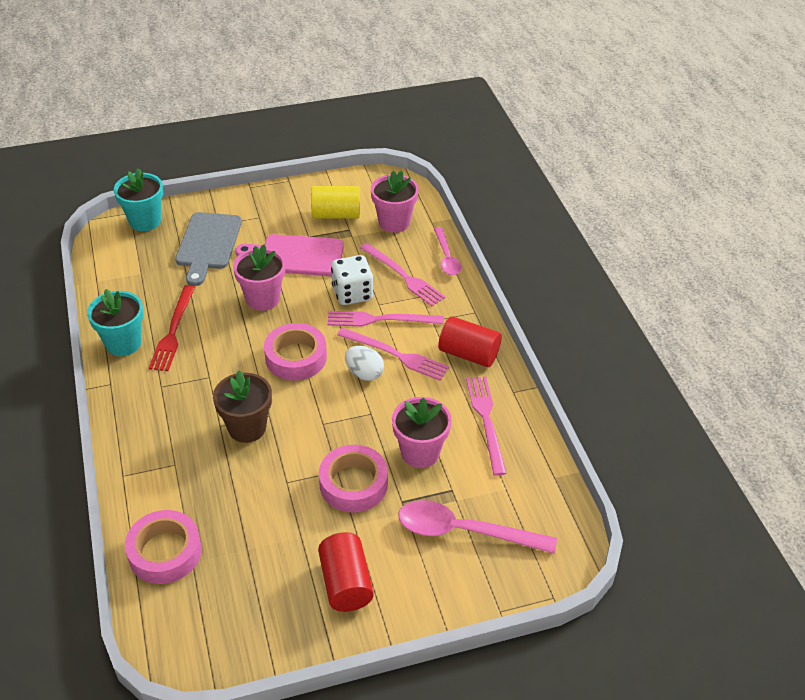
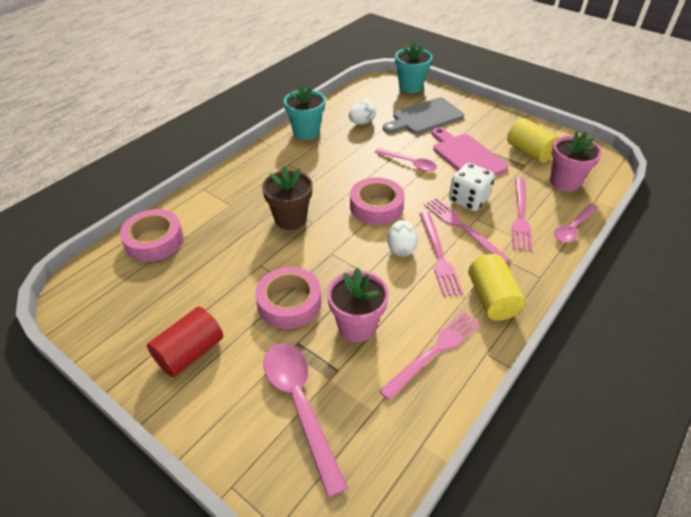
camera: 55 degrees right, 0 degrees up
red fork [149,285,195,371] -> none
pink flower pot [233,244,285,311] -> pink spoon [375,148,437,172]
red cylinder [438,316,502,367] -> yellow cylinder [468,254,525,321]
none -> white egg [349,100,376,125]

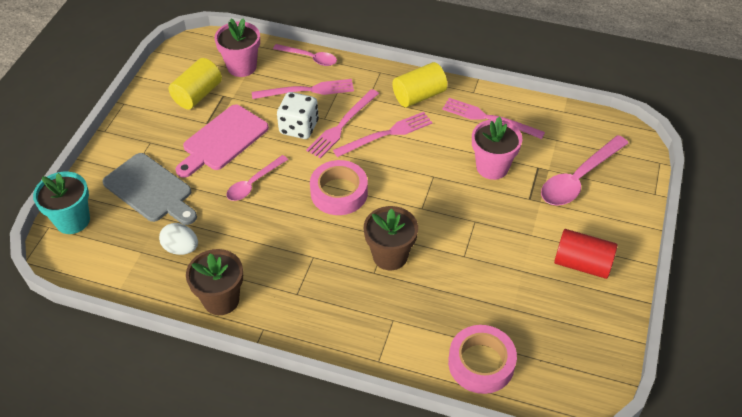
camera: 110 degrees left, 5 degrees up
pink tape [255,267,321,329] -> none
turquoise flower pot [284,84,325,140] -> brown flower pot [186,249,243,315]
pink spoon [375,148,437,172] -> pink spoon turned 150 degrees counterclockwise [226,155,288,201]
white egg [387,220,418,257] -> none

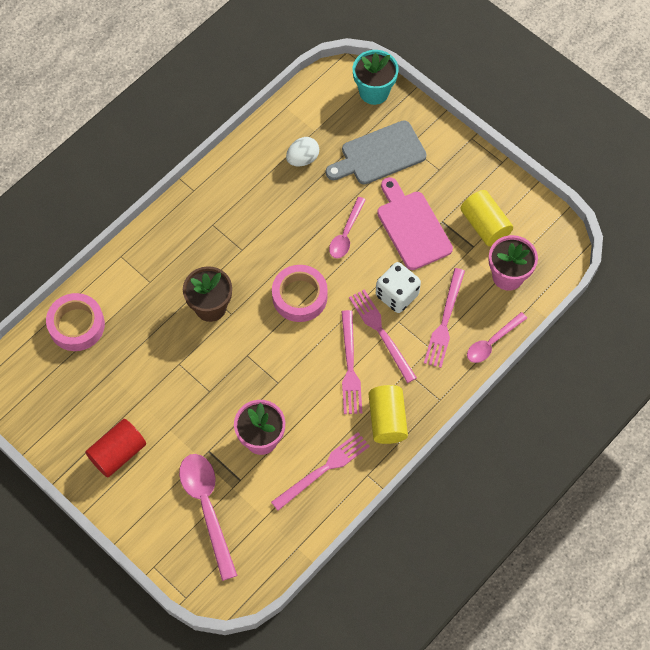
camera: 115 degrees right, 15 degrees up
brown flower pot [186,249,243,315] -> none
pink spoon [226,155,288,201] -> pink spoon turned 135 degrees counterclockwise [329,197,366,258]

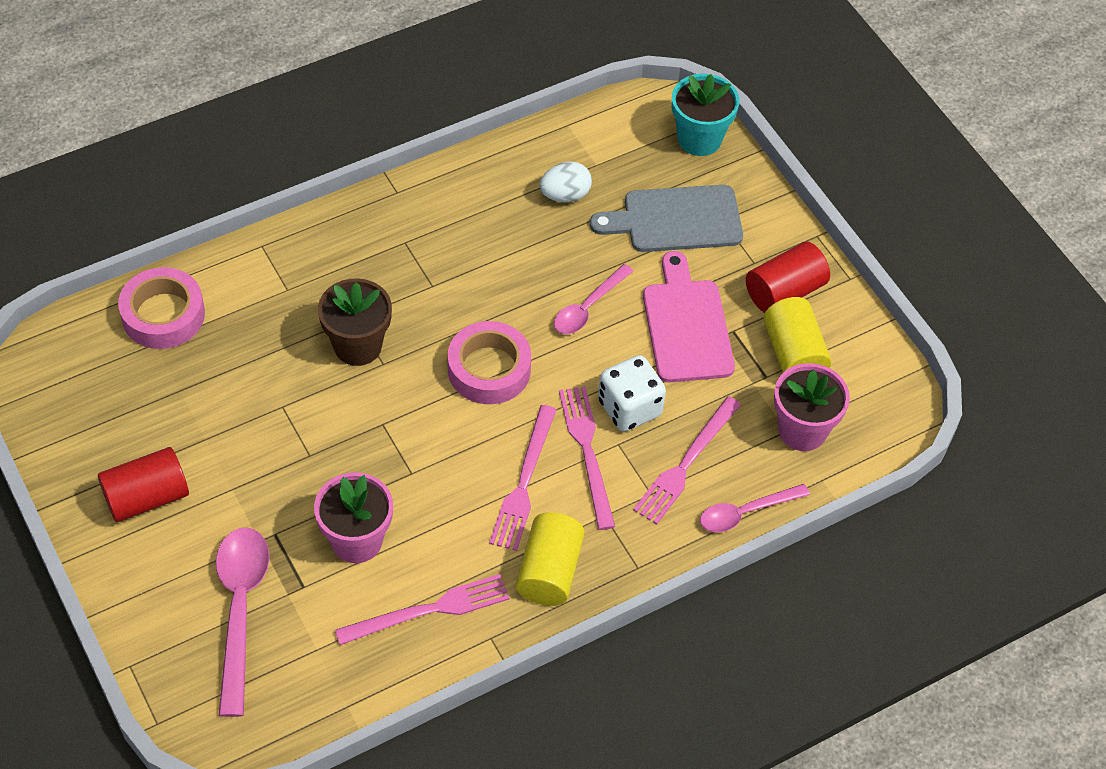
camera: 15 degrees right, 10 degrees down
none -> red cylinder [746,242,830,313]

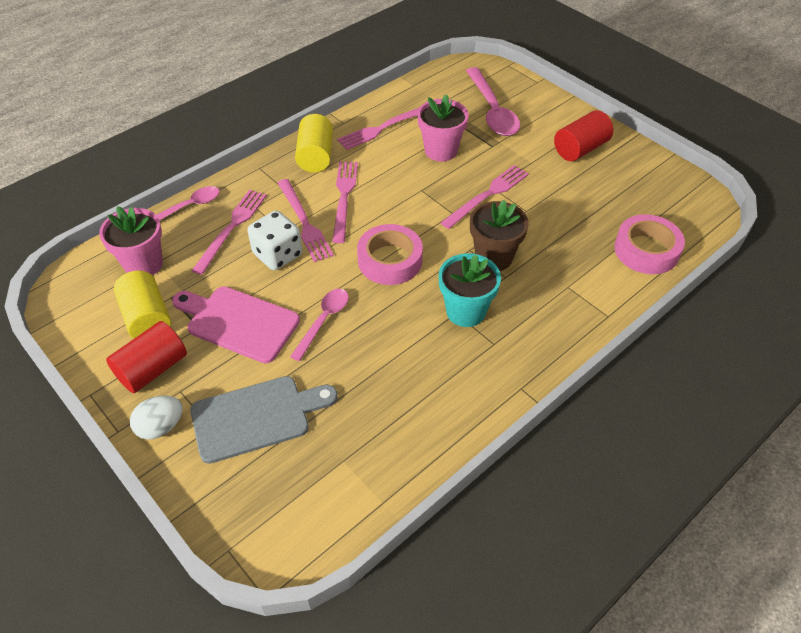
camera: 170 degrees right, 5 degrees down
white egg [539,161,592,202] -> white egg moved to [130,396,183,440]
pink cutting board [643,251,735,382] -> pink cutting board turned 135 degrees clockwise [172,286,300,363]
turquoise flower pot [672,73,739,156] -> turquoise flower pot moved to [439,253,501,327]
none -> pink fork [441,165,529,229]

